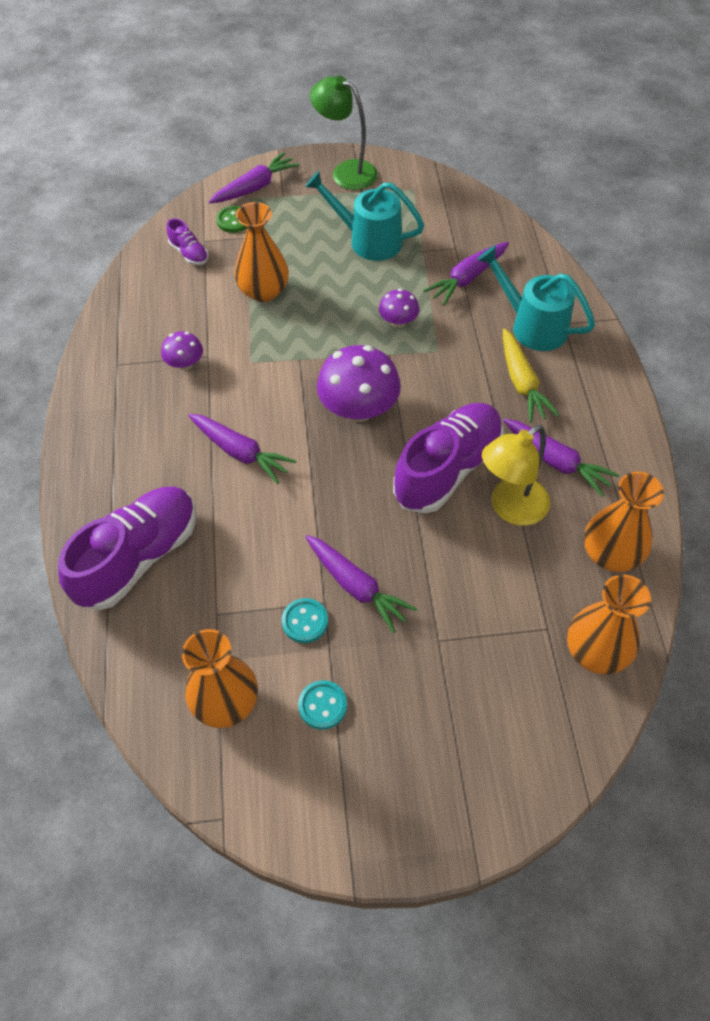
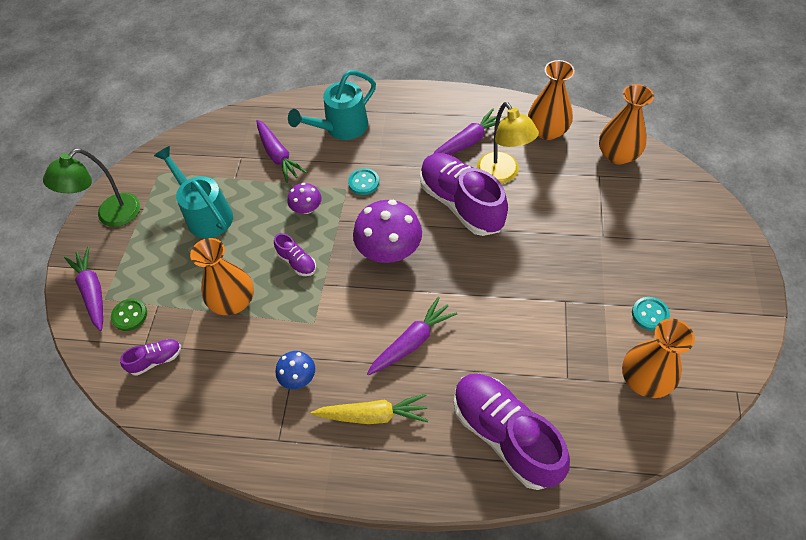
camera: 75 degrees left, 0 degrees up
purple mushroom [161,331,203,370] -> blue mushroom [276,351,315,389]
turquoise button [282,598,328,643] -> turquoise button moved to [348,168,379,195]
turquoise watering can [305,171,424,261] -> turquoise watering can turned 105 degrees clockwise [154,146,233,238]
purple carrot [306,535,417,633] -> none
yellow carrot [503,328,559,423] -> yellow carrot moved to [311,394,428,424]
none -> purple shoe [274,233,316,276]

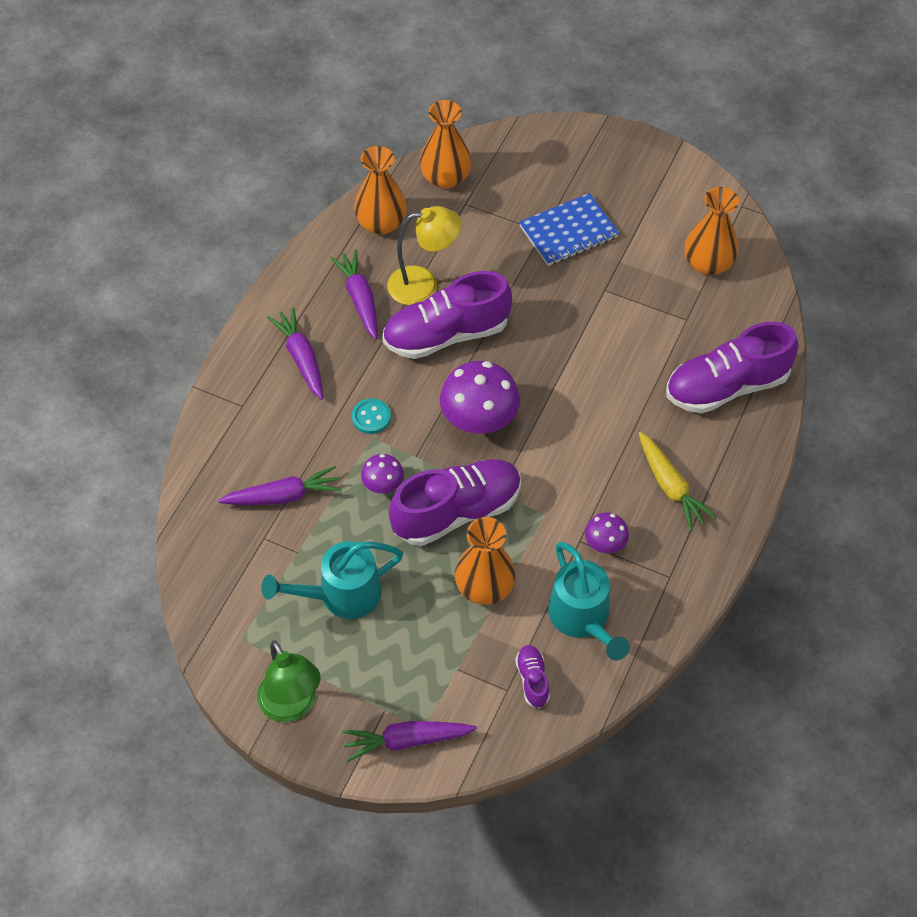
camera: 75 degrees left, 0 degrees up
green button [111,298,147,331] -> none
purple shoe [274,233,316,276] -> purple shoe [389,459,521,546], size x2.23
blue mushroom [276,351,315,389] -> purple mushroom [585,512,629,553]
turquoise watering can [288,70,376,140] -> turquoise watering can moved to [548,542,630,661]
yellow carrot [311,394,428,424] -> yellow carrot turned 135 degrees clockwise [639,432,717,531]
purple carrot [367,297,457,375] -> purple carrot moved to [267,307,323,400]
turquoise button [632,297,670,331] -> none
none -> blue notebook [519,193,619,266]

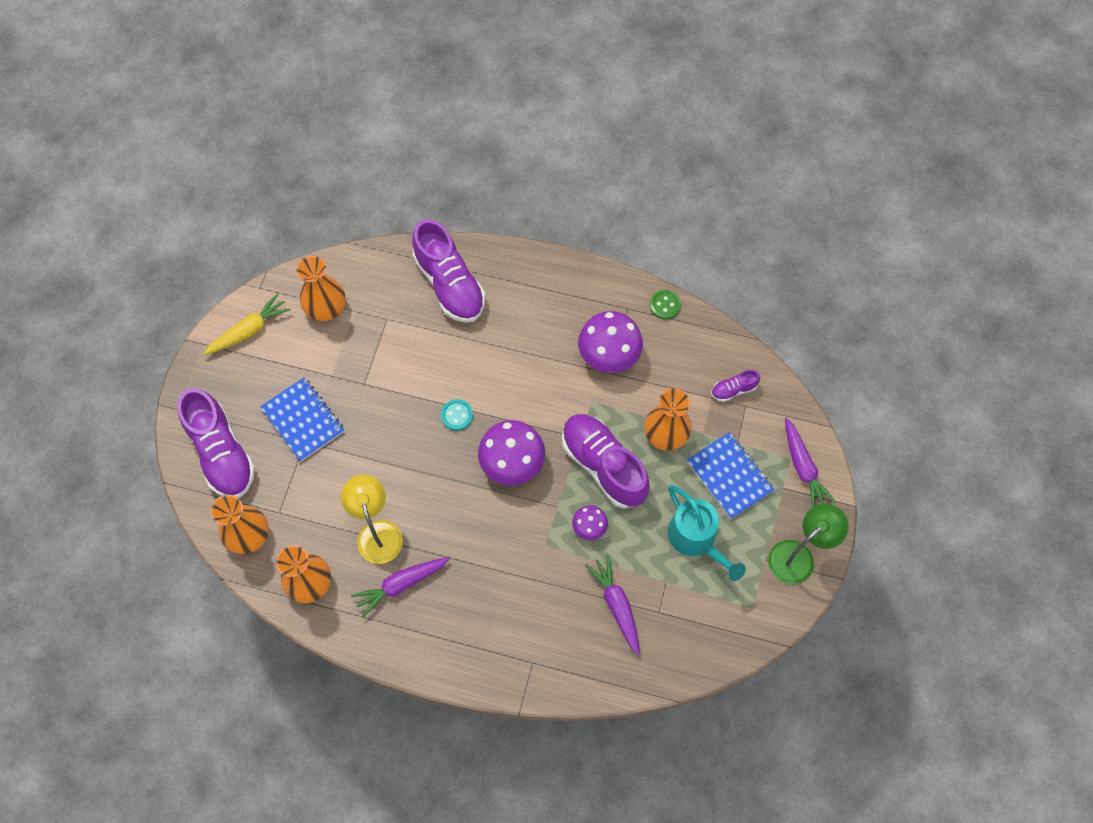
camera: 100 degrees left, 10 degrees up
purple carrot [267,307,323,400] -> none
turquoise button [352,398,391,434] -> turquoise button moved to [441,399,473,431]
purple shoe [382,271,512,359] -> purple shoe moved to [177,388,256,498]
turquoise watering can [548,542,630,661] -> none
purple mushroom [585,512,629,553] -> purple mushroom [578,311,643,373], size x1.90
yellow carrot [639,432,717,531] -> yellow carrot moved to [204,293,291,355]
none -> green button [650,290,681,320]
none -> blue notebook [687,432,775,519]

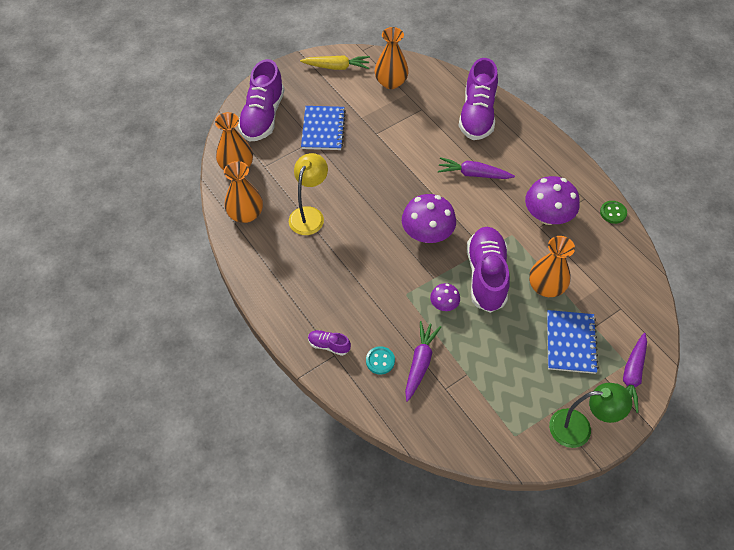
camera: 40 degrees right, 10 degrees down
purple carrot [351,557,450,618] -> purple carrot moved to [438,157,515,179]
turquoise button [441,399,473,431] -> turquoise button moved to [366,346,395,374]
turquoise watering can [668,485,746,581] -> none
purple shoe [711,370,760,402] -> purple shoe moved to [308,330,351,356]

